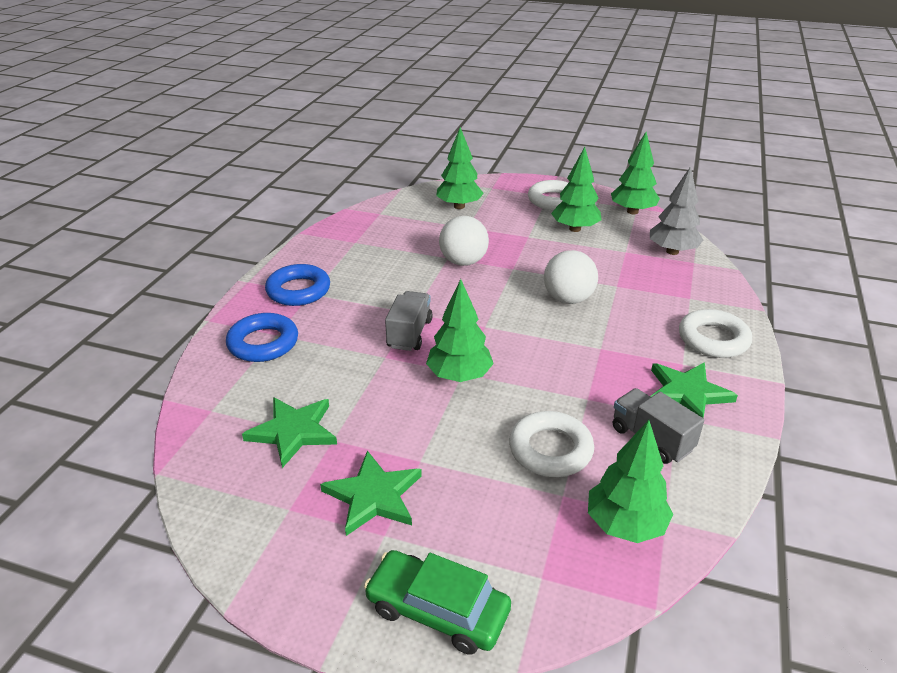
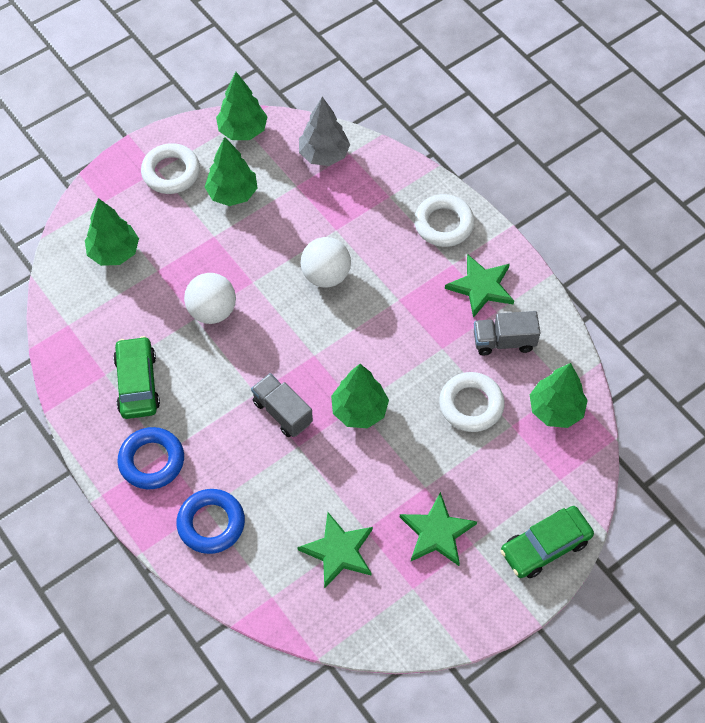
camera: 55 degrees left, 25 degrees up
none -> green car [113,336,160,419]

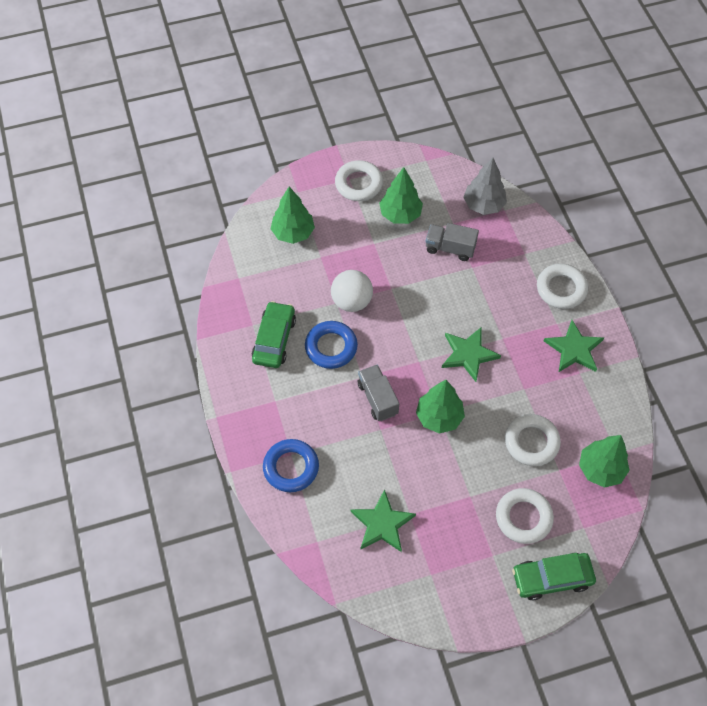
camera: 20 degrees right, 0 degrees up
blue ring [118,427,184,489] -> blue ring moved to [305,321,358,369]
green tree [216,72,268,140] -> none
white ball [301,237,351,288] -> none
green star [400,492,477,566] -> green star moved to [442,328,501,382]
grey truck [474,311,540,356] -> grey truck moved to [426,223,479,261]
none -> white ring [496,488,554,544]

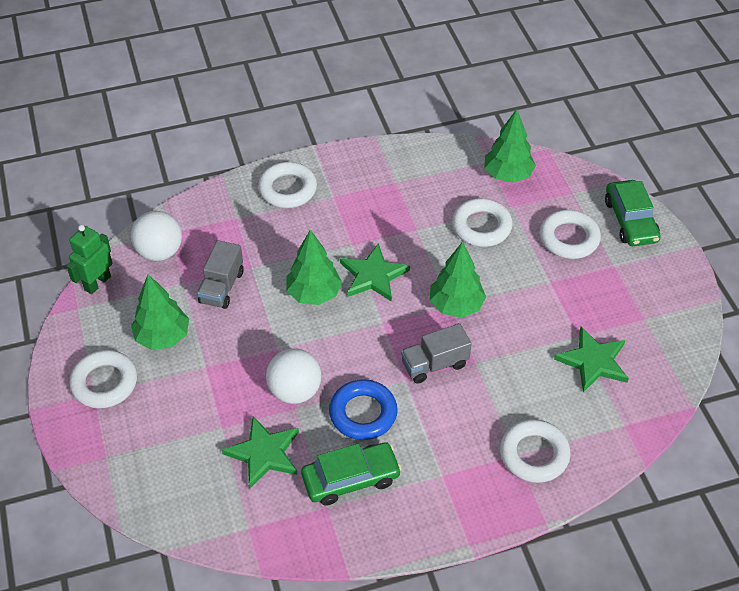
camera: 90 degrees left, 10 degrees down
green car [252,301,296,368] -> green car turned 150 degrees clockwise [301,442,402,506]
blue ring [263,439,319,492] -> white ring [500,419,570,483]
green tree [271,187,315,244] -> green tree moved to [286,230,342,305]
grey tree [463,158,507,215] -> white ball [131,211,182,261]
green star [544,320,604,372] -> green star moved to [222,416,299,489]
none -> green robot [66,225,112,294]

